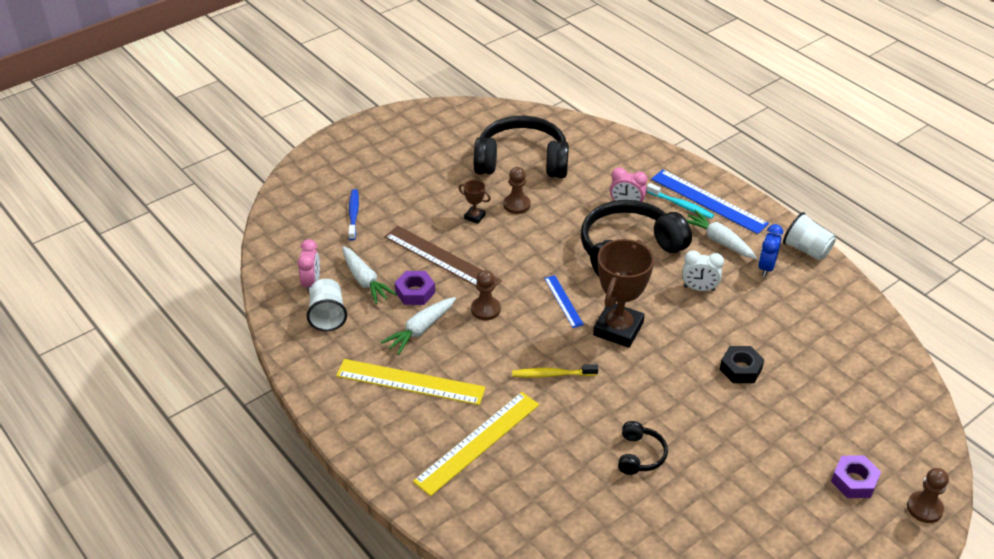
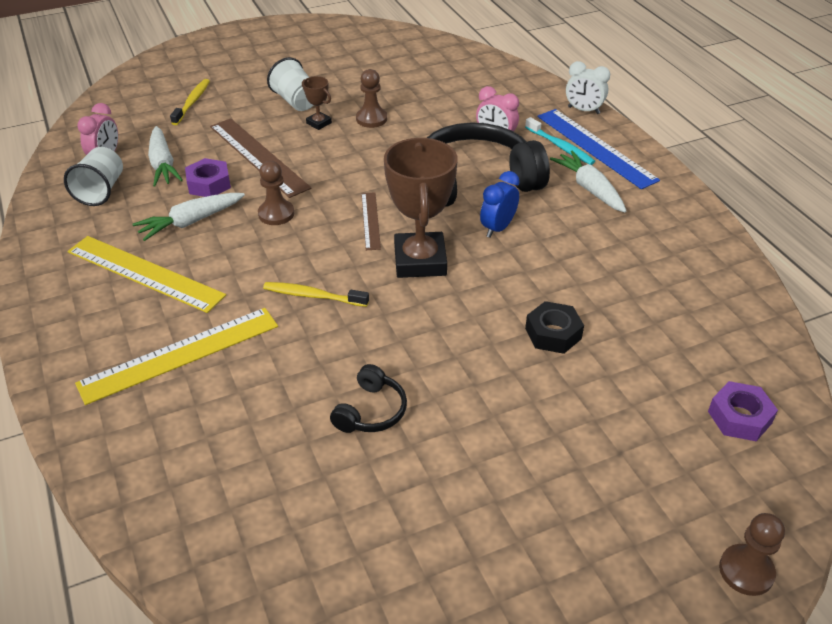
camera: 15 degrees right, 0 degrees up
blue toothbrush [348,189,359,241] -> yellow toothbrush [170,79,210,125]
black headphones [474,116,569,178] -> none
blue ruler [544,275,584,328] -> brown ruler [361,192,381,250]
brown trophy [593,239,654,348] -> brown trophy turned 45 degrees counterclockwise [384,138,458,278]
white clock [682,250,724,291] -> white clock moved to [566,61,610,114]
blue clock [758,224,783,277] -> blue clock moved to [480,171,520,238]
white cup [783,212,836,260] -> white cup moved to [267,57,314,111]
purple nut [831,456,881,498] -> purple nut moved to [708,381,778,441]

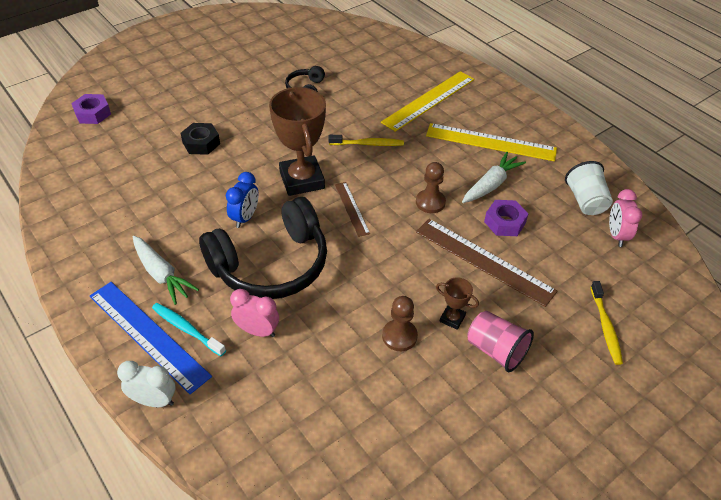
camera: 165 degrees right, 5 degrees up
white carrot [148,126,183,187] -> none
white cup [267,57,314,111] -> pink cup [467,311,534,372]
brown pawn [719,513,785,596] -> none

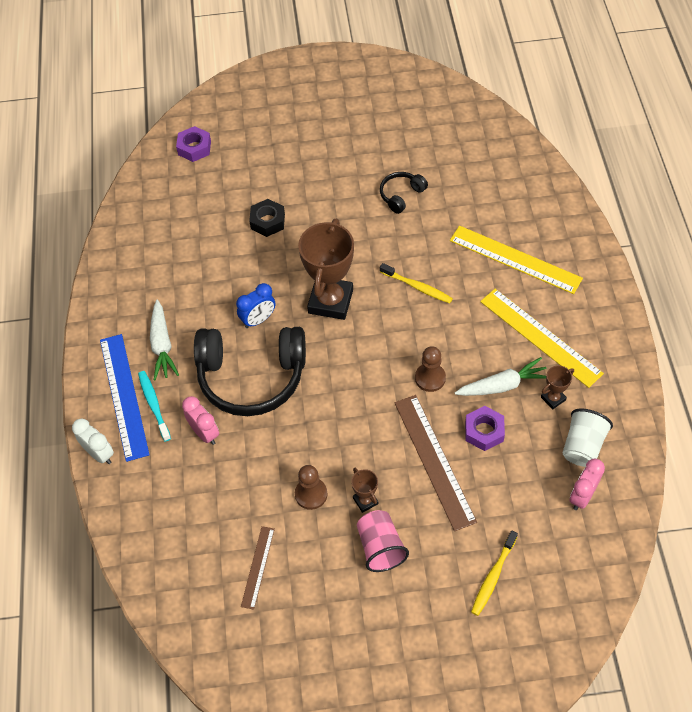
camera: 35 degrees right, 10 degrees up
brown ruler [335,182,370,237] -> brown ruler moved to [241,526,275,610]
yellow ruler [381,71,475,132] -> yellow ruler turned 45 degrees clockwise [450,226,583,294]
none -> brown trophy [541,365,574,410]

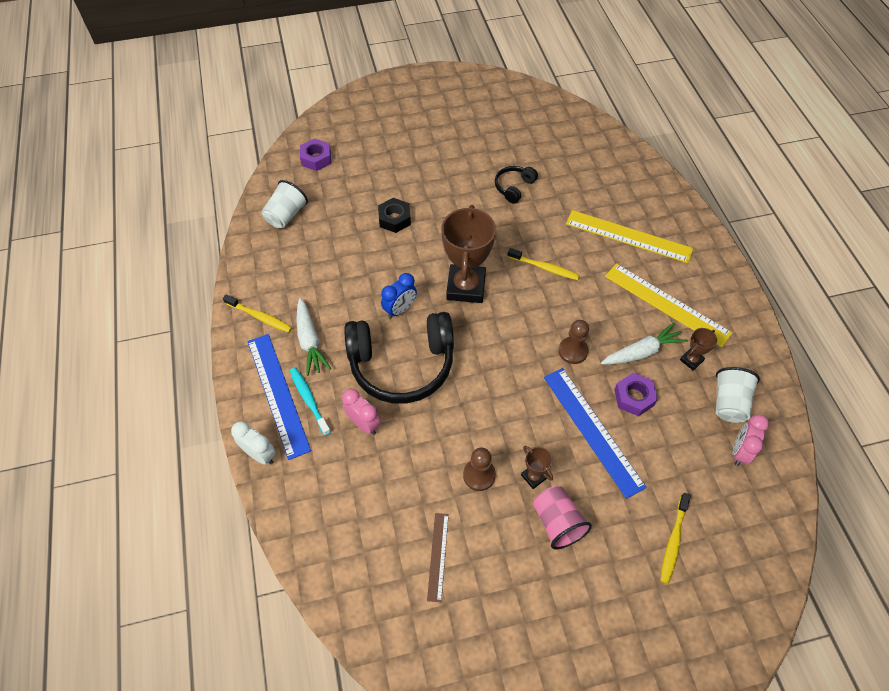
camera: 10 degrees left, 0 degrees up
brown ruler [395,395,477,531] -> blue ruler [544,368,647,499]
none -> yellow toothbrush [223,294,292,332]
none -> white cup [261,180,308,228]

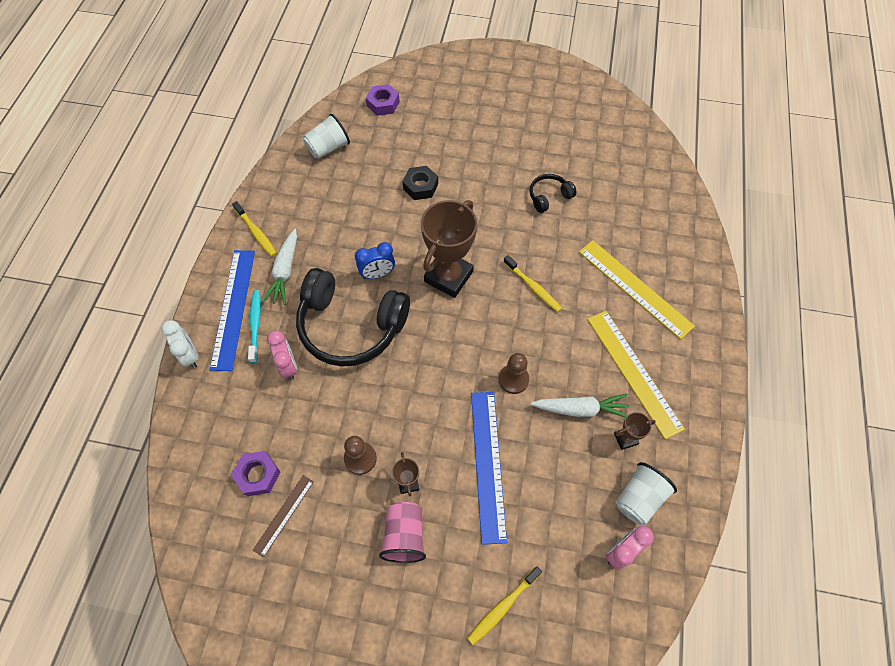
camera: 25 degrees right, 5 degrees up
purple nut [614,373,658,416] -> purple nut moved to [231,451,280,496]

